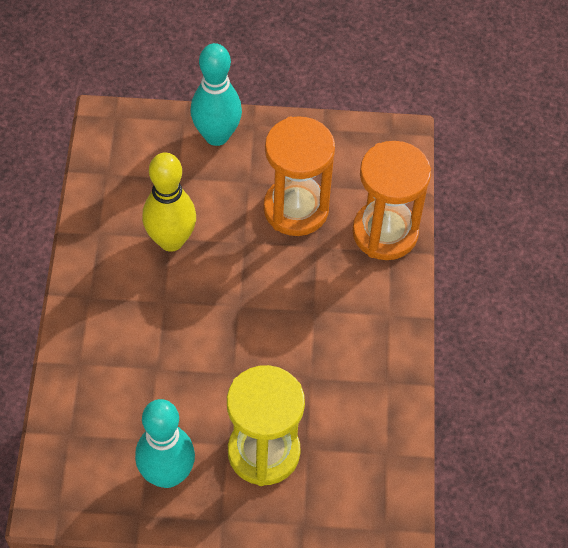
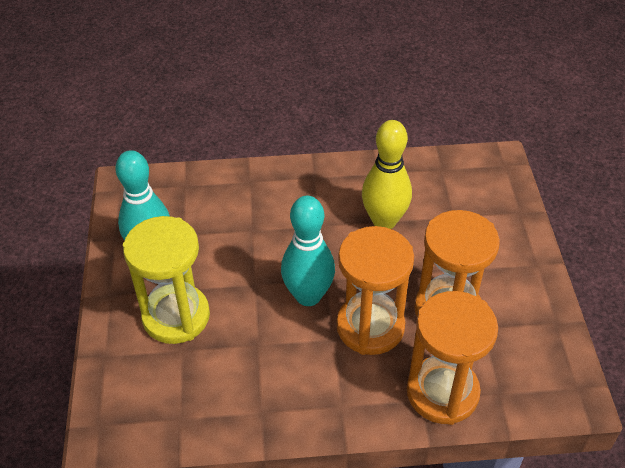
camera: 85 degrees right, 10 degrees down
turquoise bowling pin [190,43,242,146] -> turquoise bowling pin moved to [281,196,335,306]
none -> orange hourglass [336,226,414,355]

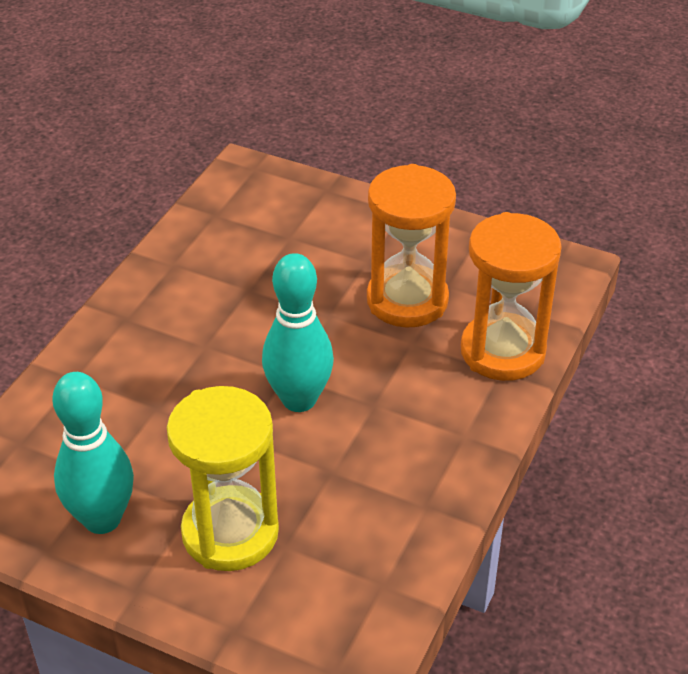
camera: 60 degrees left, 5 degrees down
orange hourglass [336,226,414,355] -> none
yellow bowling pin [362,120,412,229] -> none

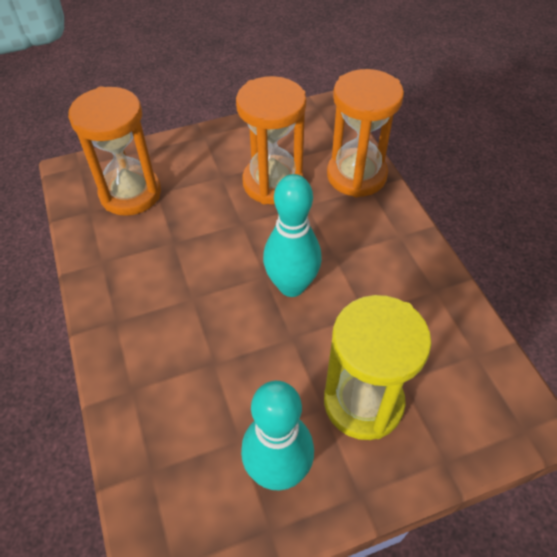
camera: 45 degrees left, 10 degrees up
none -> orange hourglass [68,86,161,216]

